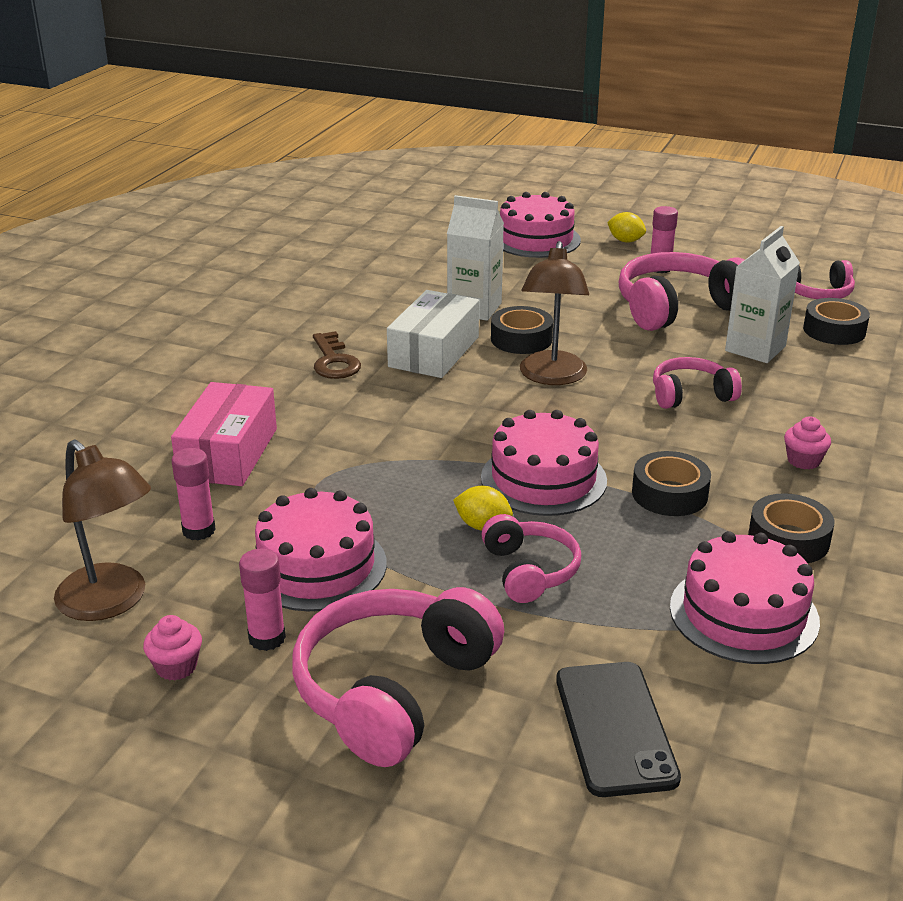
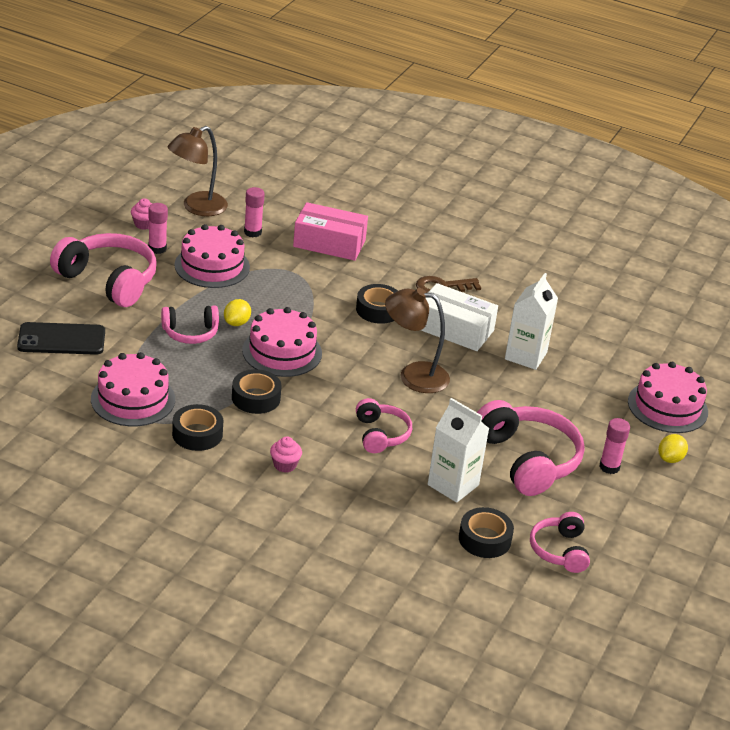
camera: 90 degrees right, 5 degrees up
black tape [491,306,553,354] -> black tape moved to [356,284,398,324]

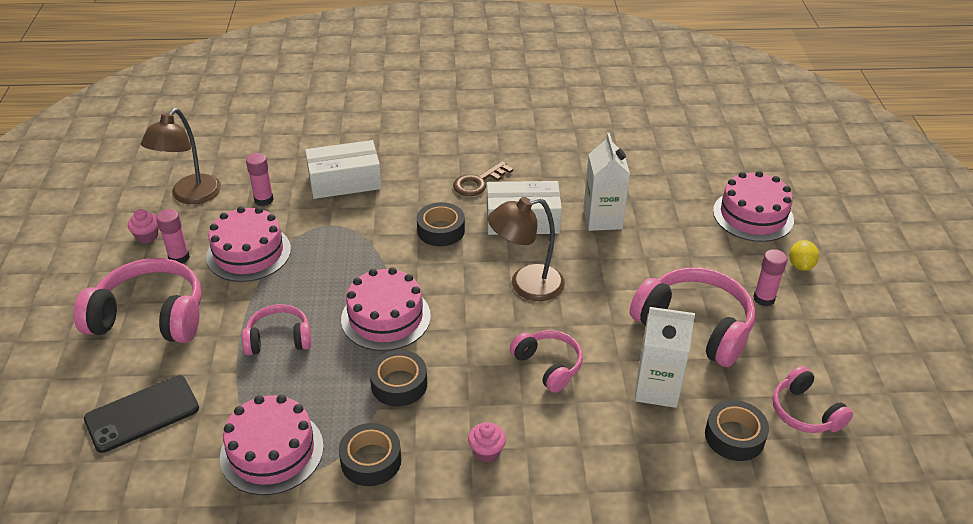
camera: 25 degrees left, 5 degrees up
pink headphones [161,306,219,344] -> pink headphones turned 150 degrees counterclockwise [242,304,311,355]
yellow lemon [224,299,251,326] -> none
pink box [293,202,368,261] -> white box [305,140,382,199]

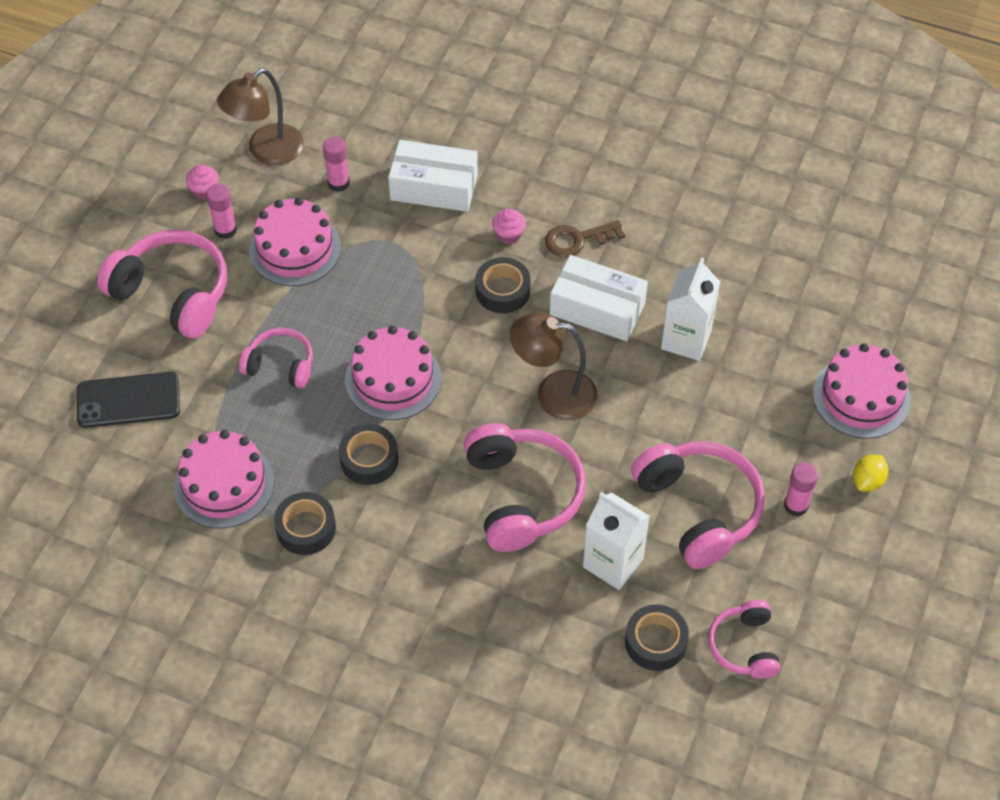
camera: 25 degrees right, 15 degrees up
pink cupcake [468,422,506,462] -> pink cupcake moved to [492,209,526,244]
pink headphones [510,330,583,393] -> pink headphones [464,423,586,552], size x1.74

